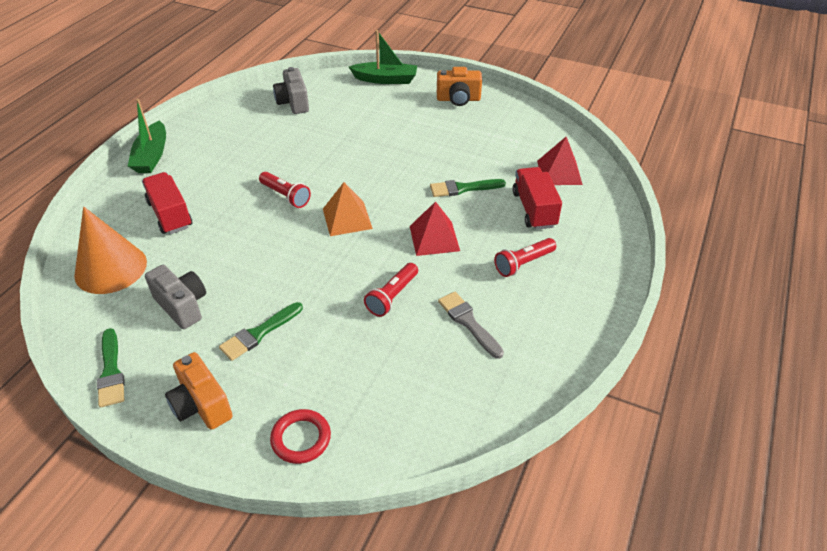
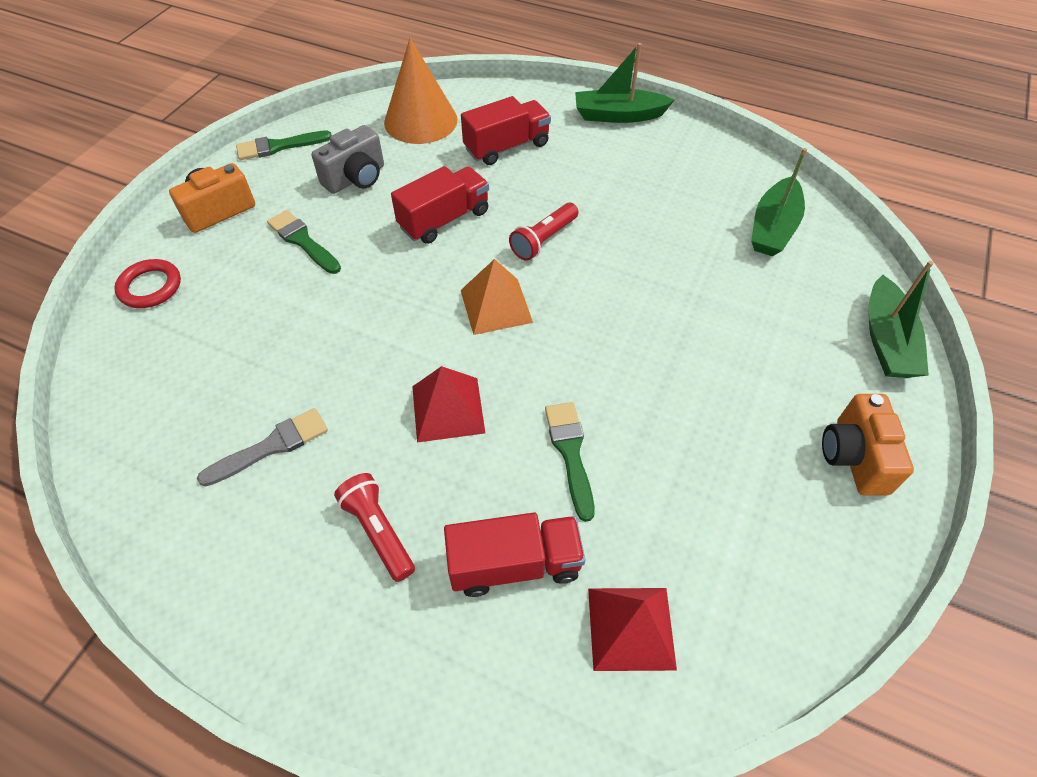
camera: 90 degrees right, 10 degrees up
grey camera [273,67,309,114] -> green boat [751,148,807,256]
red flashlight [364,263,418,317] -> none
none -> red truck [391,166,489,244]

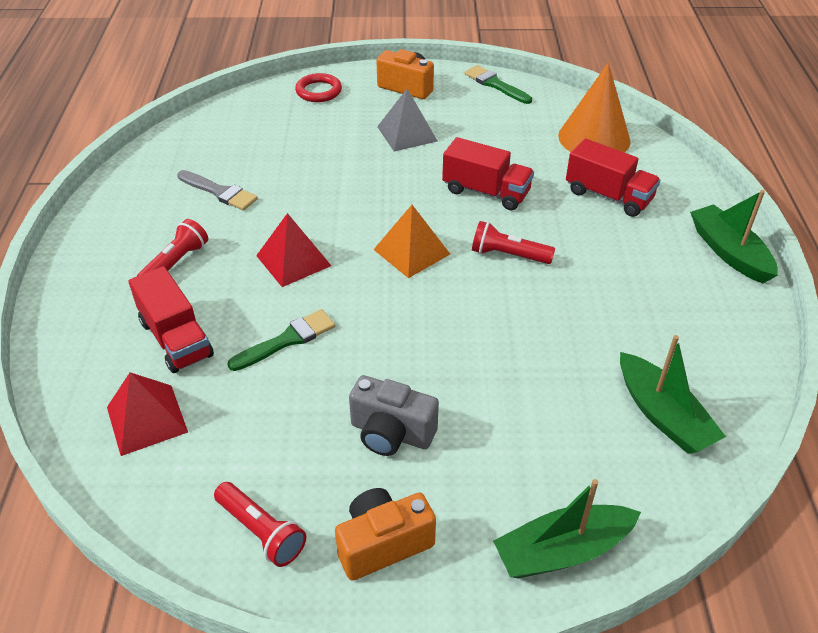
camera: 65 degrees right, 10 degrees down
green brush [267,210,341,274] -> grey pyramid [377,89,438,152]
grey camera [311,125,384,194] -> grey camera moved to [349,375,439,456]
green boat [751,148,807,256] -> green boat turned 120 degrees counterclockwise [620,335,726,454]
none -> red flashlight [214,482,306,567]

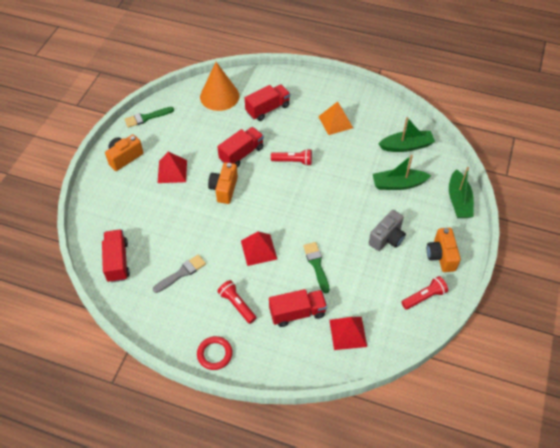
camera: 70 degrees left, 10 degrees up
red ring [295,73,342,102] -> red ring moved to [197,336,233,370]
orange pyramid [373,205,450,278] -> orange pyramid moved to [318,101,353,135]
grey pyramid [377,89,438,152] -> red pyramid [158,152,187,183]
red flashlight [472,221,555,264] -> red flashlight turned 120 degrees counterclockwise [271,149,312,166]
green boat [690,190,778,284] -> green boat moved to [373,155,432,190]
none -> red truck [102,229,130,283]
none -> orange camera [208,162,238,204]

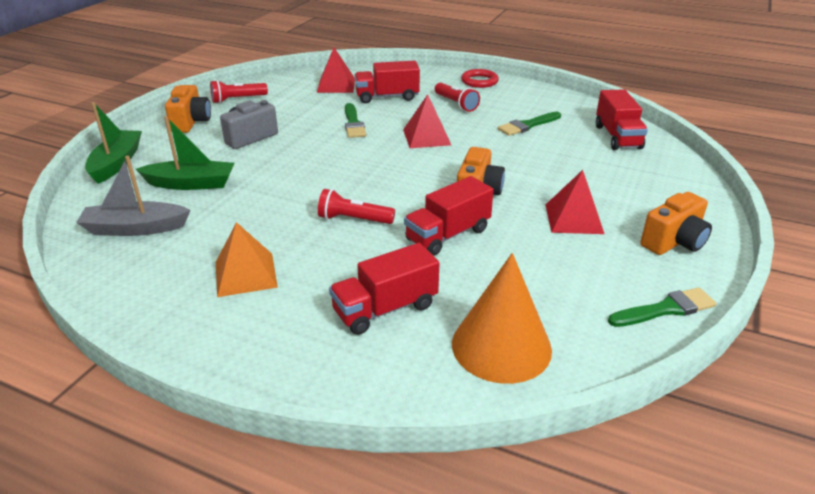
camera: 175 degrees left, 20 degrees down
grey brush [153,254,206,293] -> green brush [498,112,561,136]
green boat [379,117,435,152] -> grey boat [76,156,191,236]

